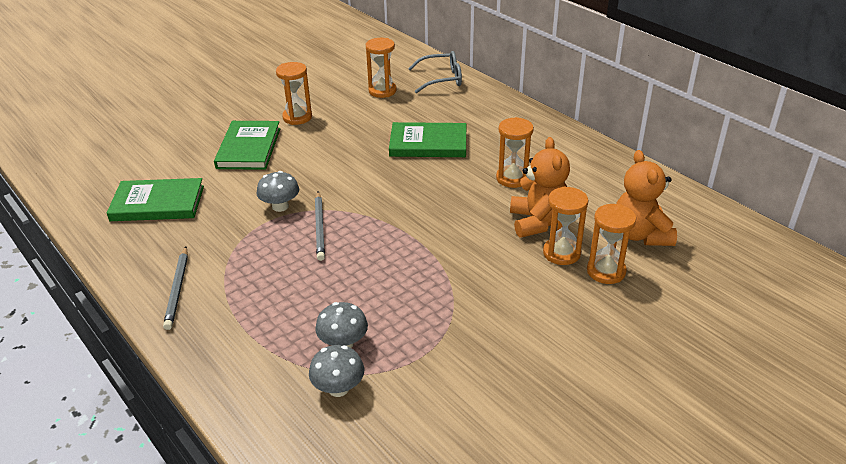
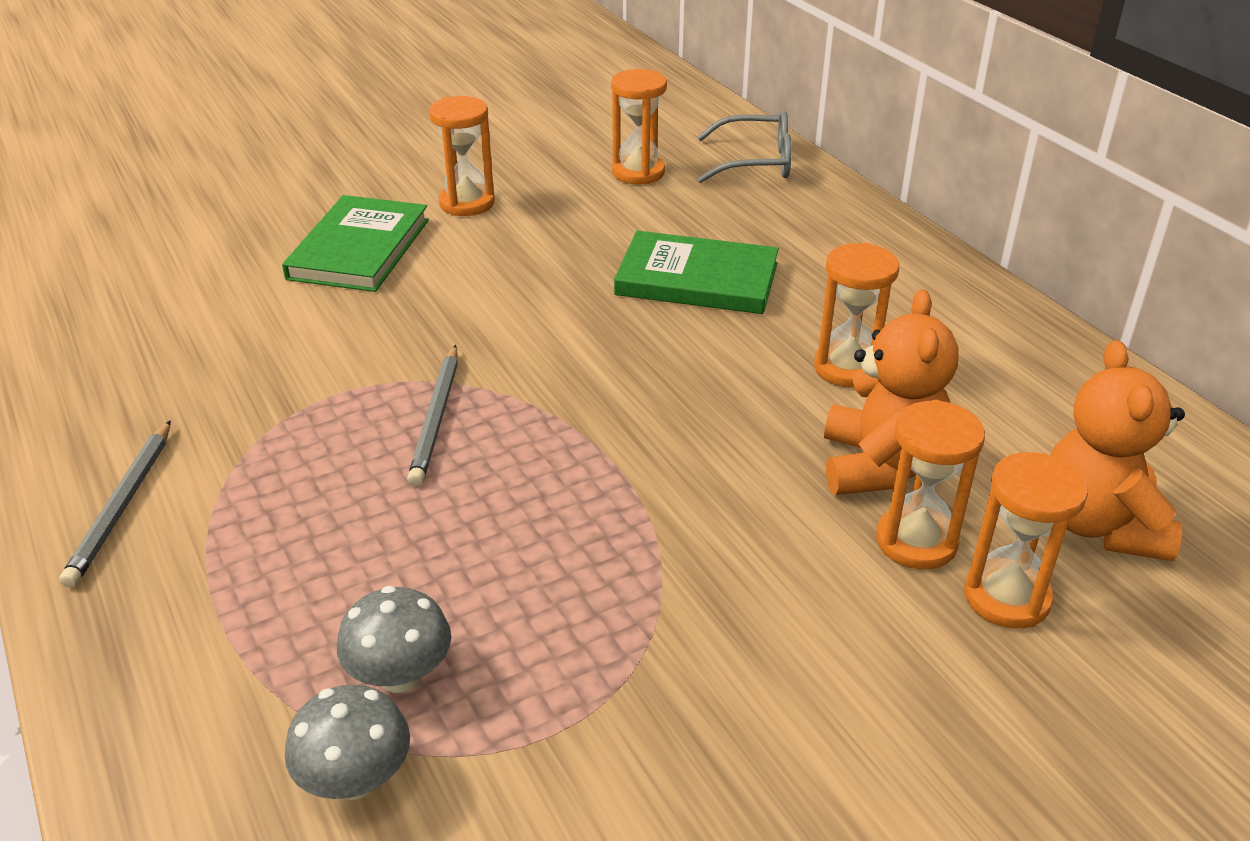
camera: 10 degrees right, 0 degrees up
green book [107,178,204,221] -> none
grey mushroom [257,171,299,212] -> none

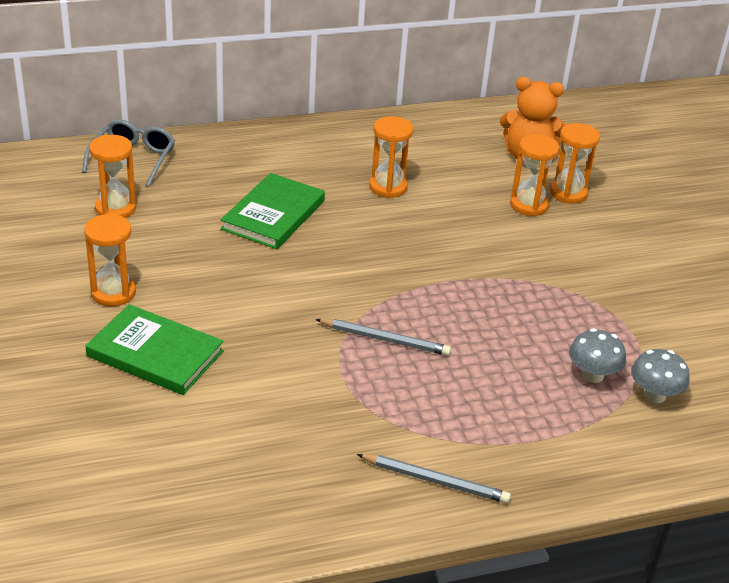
camera: 80 degrees left, 0 degrees up
orange teddy bear [824,289,959,495] -> none

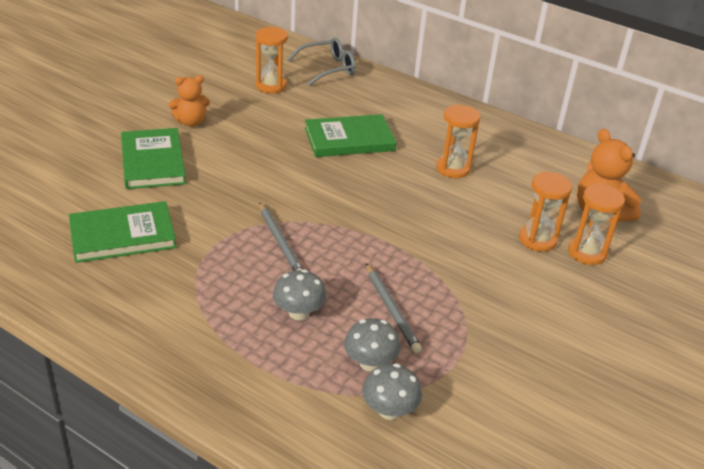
camera: 50 degrees right, 0 degrees up
orange hourglass [84,214,136,306] -> orange teddy bear [169,75,210,127]
grey pencil [357,454,511,503] -> grey pencil moved to [366,263,422,353]
none -> green book [69,201,176,263]
none -> grey mushroom [273,269,327,320]

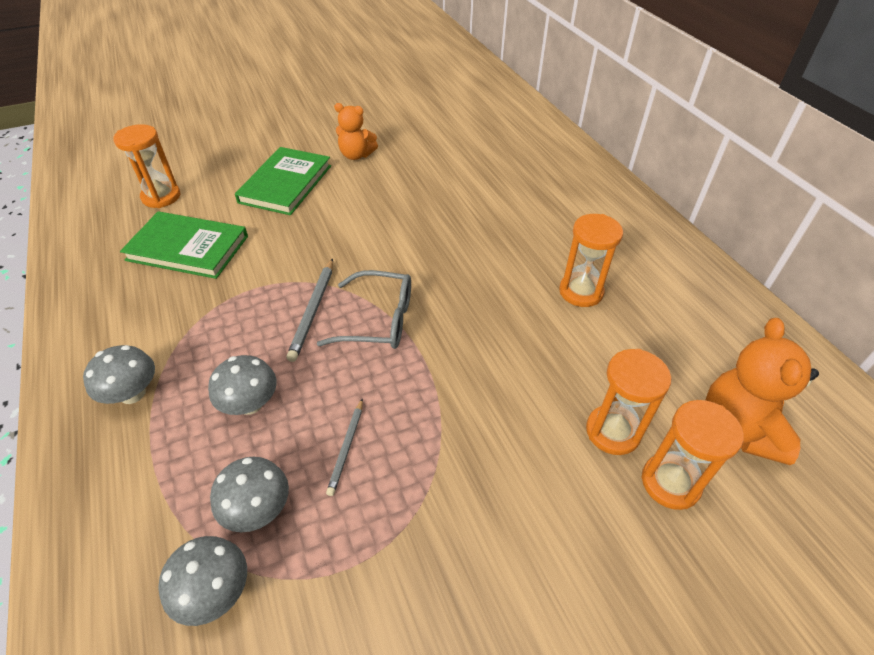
camera: 35 degrees right, 10 degrees up
orange hourglass [256,27,288,93] -> orange hourglass moved to [113,124,180,208]
grey glasses [288,37,356,86] -> grey glasses moved to [317,270,411,349]
green book [305,114,397,157] -> none
grey pencil [366,263,422,353] -> grey pencil [326,398,363,496], size x0.65
none -> grey mushroom [83,345,155,404]

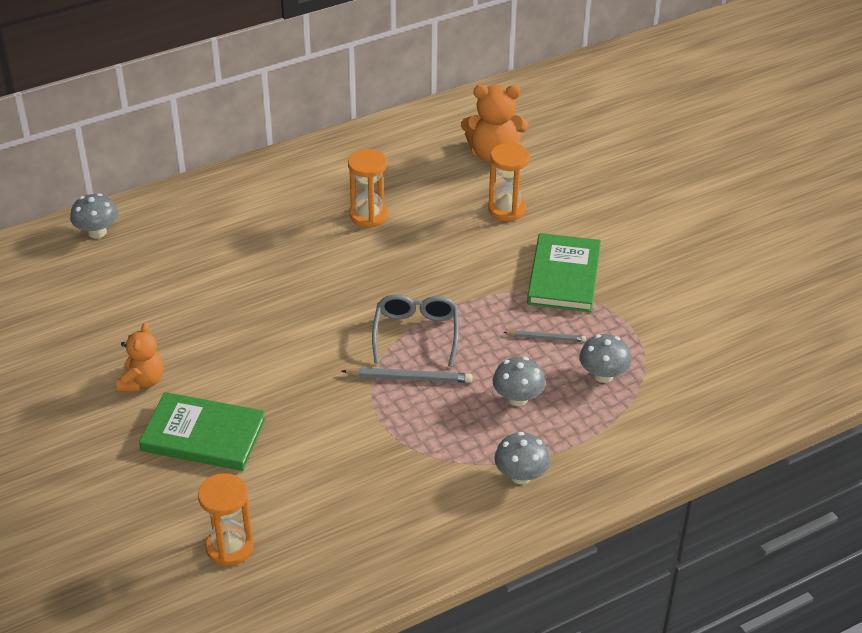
camera: 95 degrees left, 5 degrees down
green book [120,211,248,279] -> green book moved to [527,233,601,312]
grey mushroom [158,536,247,626] -> grey mushroom moved to [70,193,118,239]
orange hourglass [642,400,743,510] -> none

